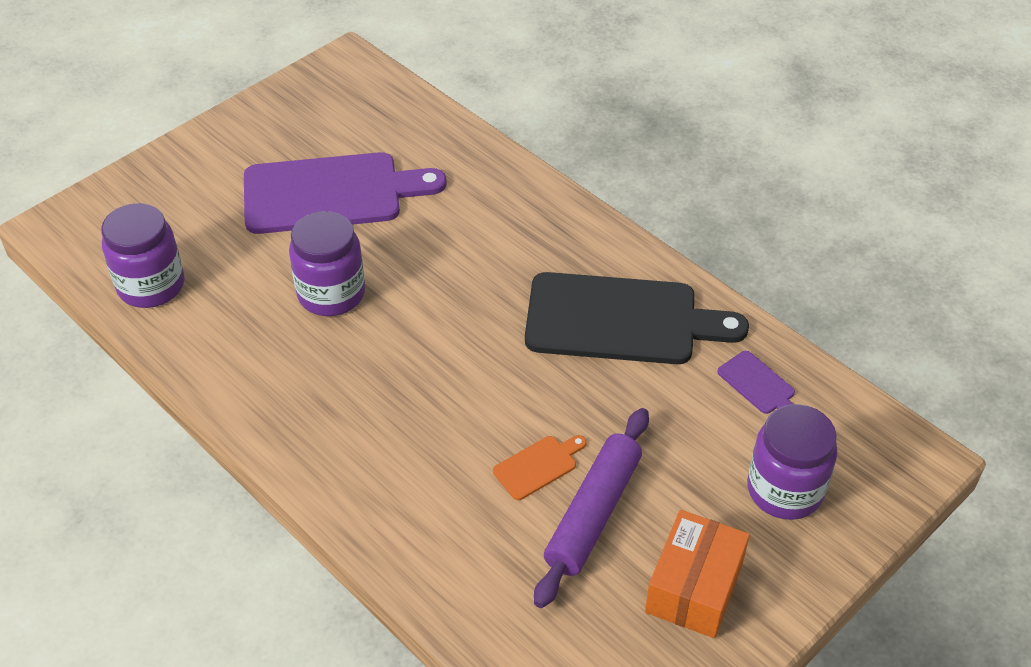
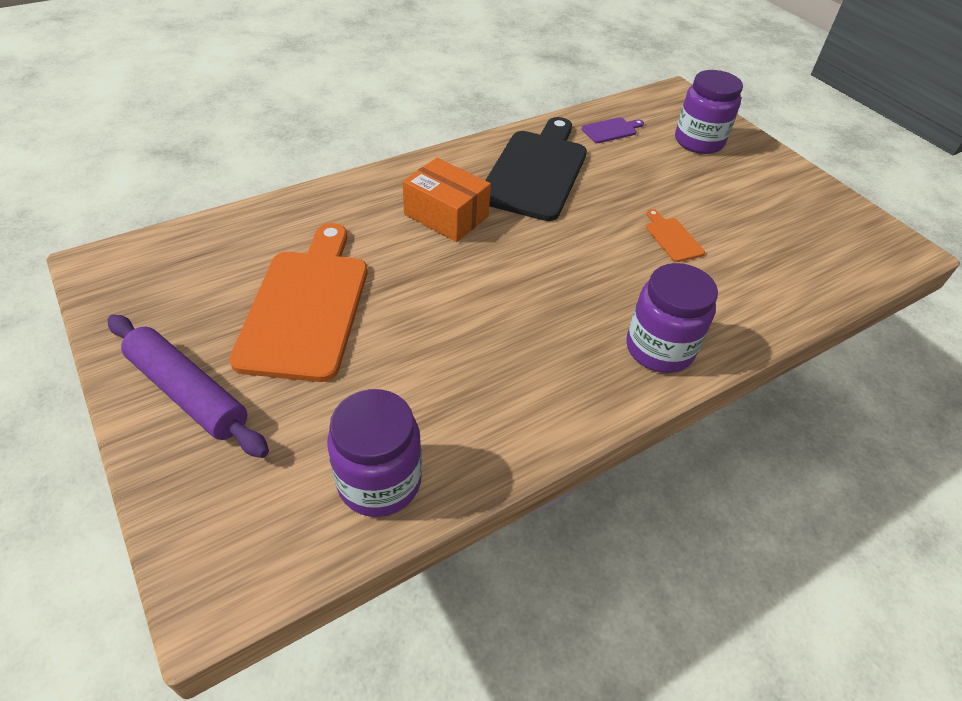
camera: 80 degrees left, 0 degrees up
purple cutting board [244,152,447,234] -> orange cutting board [229,223,368,382]
purple jar [289,211,365,316] -> purple jar moved to [626,263,718,373]
purple rolling pin [534,408,649,608] -> purple rolling pin moved to [108,315,269,458]
orange box [645,510,750,638] -> orange box moved to [403,158,491,242]

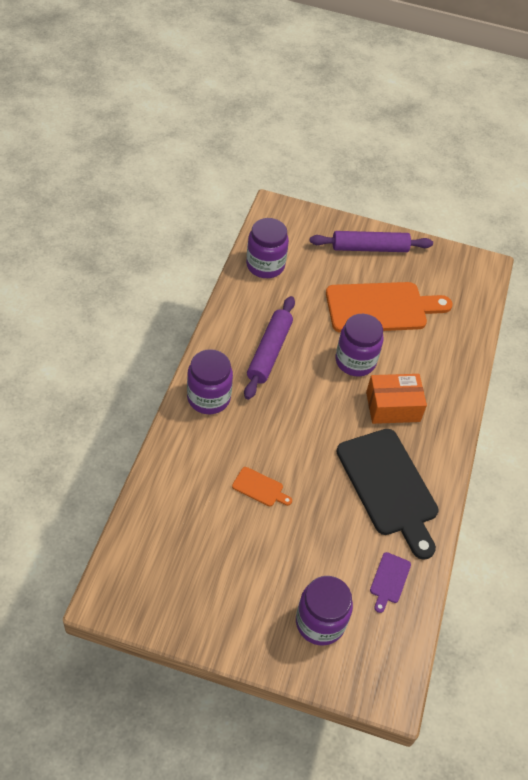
camera: 135 degrees right, 5 degrees up
orange cutting board [229,223,368,382] -> orange cutting board turned 60 degrees counterclockwise [326,282,453,333]
none -> purple rolling pin [244,296,295,400]
none -> purple jar [335,314,384,376]

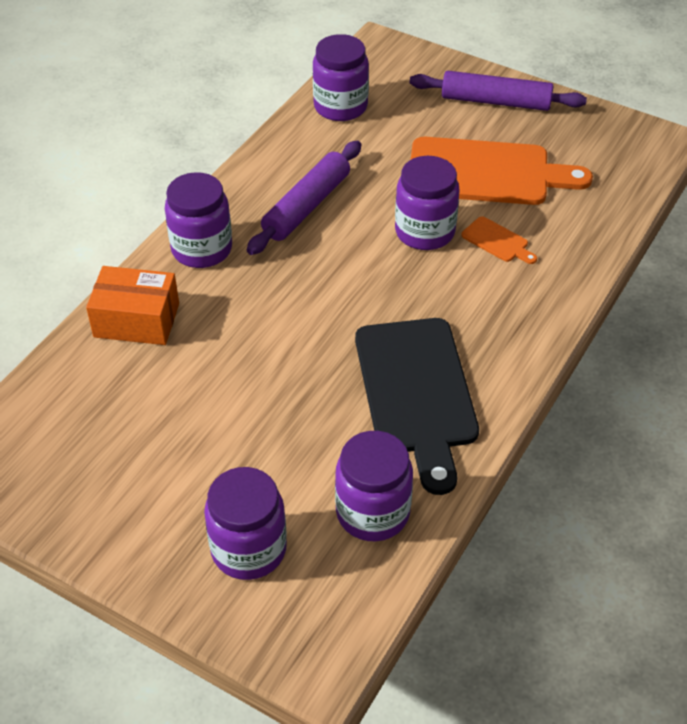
camera: 20 degrees right, 5 degrees down
orange cutting board [232,467,292,507] -> orange cutting board moved to [461,217,537,264]
orange box [366,374,427,424] -> orange box moved to [86,266,179,345]
purple cutting board [370,552,411,613] -> purple jar [335,431,413,541]

